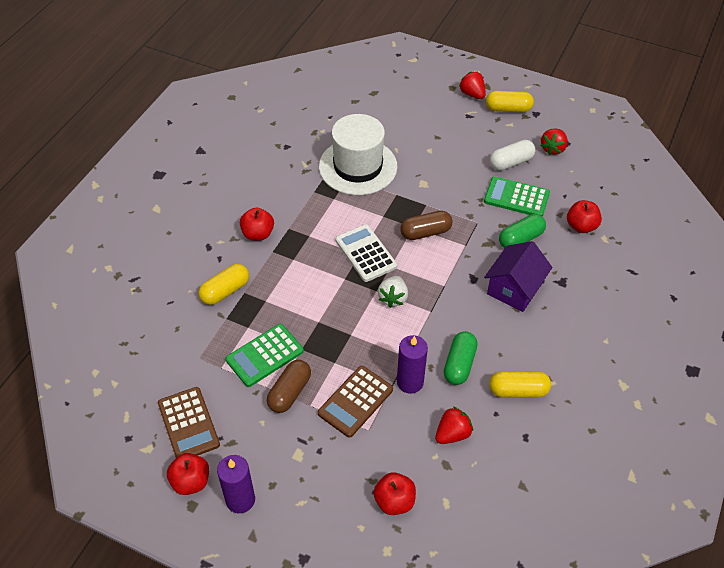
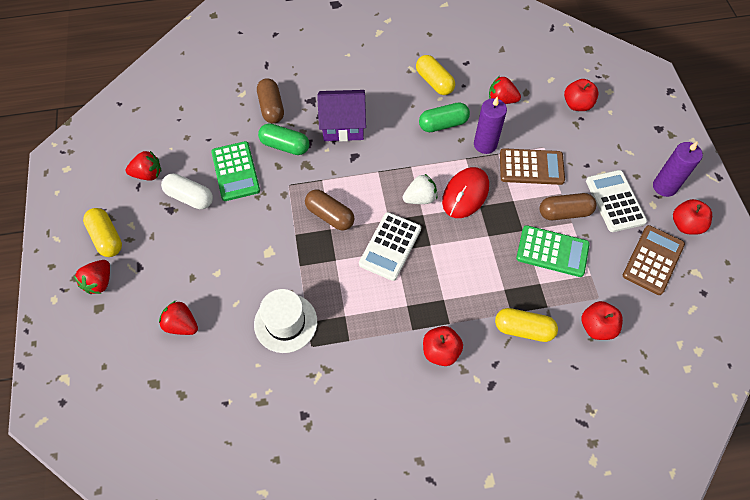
camera: 125 degrees left, 10 degrees up
white hat [319,114,397,195] -> white hat [254,289,317,353], size x0.66
red apple [567,200,602,233] -> red apple moved to [581,301,623,340]
none -> red strawberry [159,301,198,335]
none -> brown capsule [257,78,284,124]
none -> red mouse [442,167,489,218]
none -> white calculator [586,170,647,232]

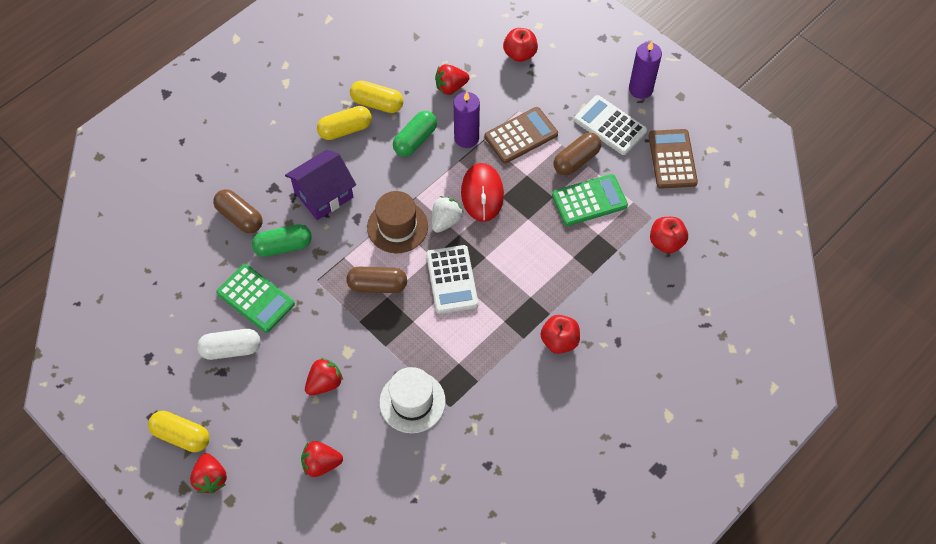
camera: 35 degrees left, 0 degrees up
red strawberry [126,151,161,181] -> red strawberry moved to [305,358,343,395]
yellow capsule [495,308,558,342] -> yellow capsule moved to [317,106,372,140]
red apple [673,199,712,235] -> none
none -> brown hat [367,191,428,253]

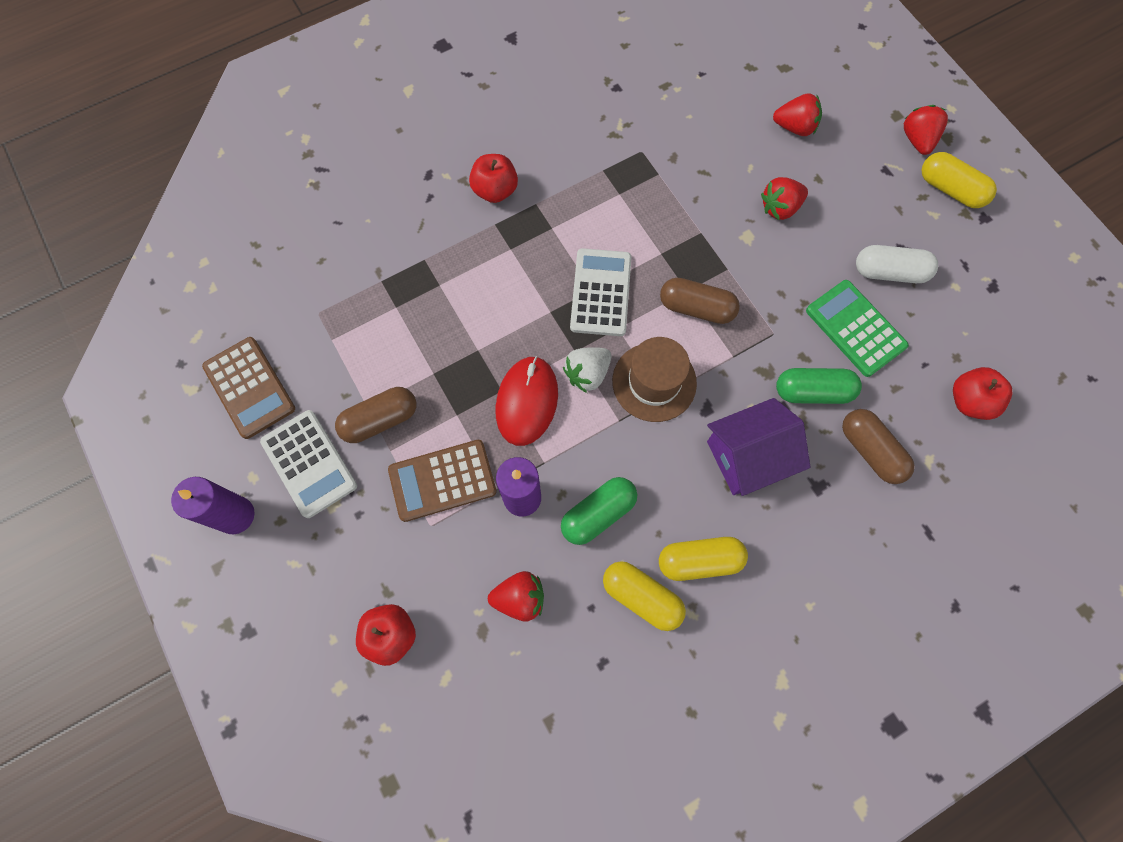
camera: 165 degrees left, 10 degrees up
white hat [379,367,446,433] -> none
green calculator [552,174,628,226] -> none
brown calculator [649,129,698,189] -> brown calculator turned 45 degrees counterclockwise [202,337,295,439]
red apple [650,217,688,253] -> red apple moved to [953,367,1012,420]

